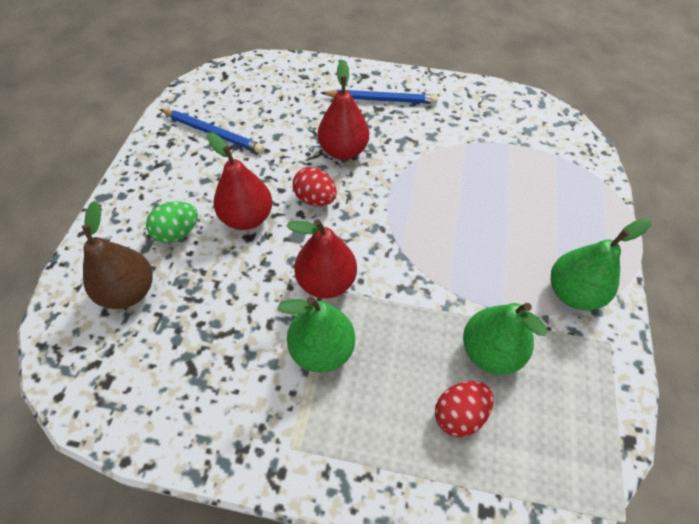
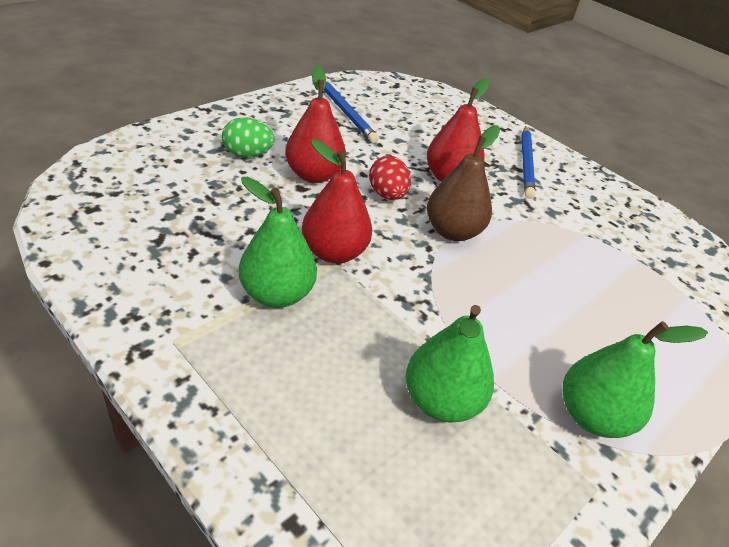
camera: 30 degrees right, 15 degrees down
brown pear [82,201,153,309] -> brown pear moved to [427,125,500,241]
blue pencil [321,89,438,104] -> blue pencil turned 60 degrees clockwise [521,126,535,199]
red egg [435,381,494,437] -> none

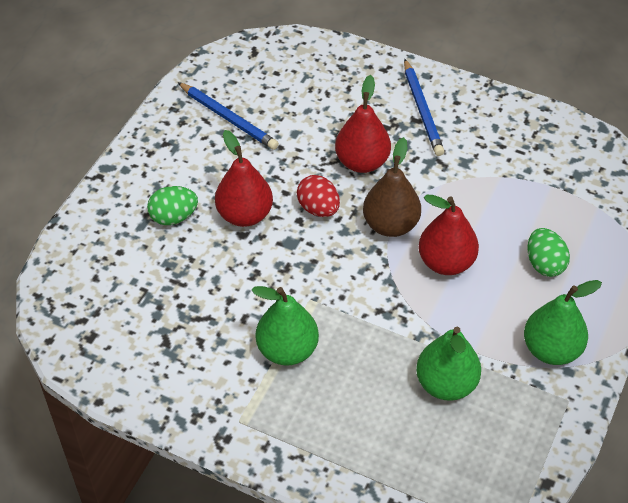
camera: 15 degrees left, 10 degrees up
red pear [302,139,372,264] -> red pear moved to [418,195,479,275]
none -> green egg [528,228,570,277]

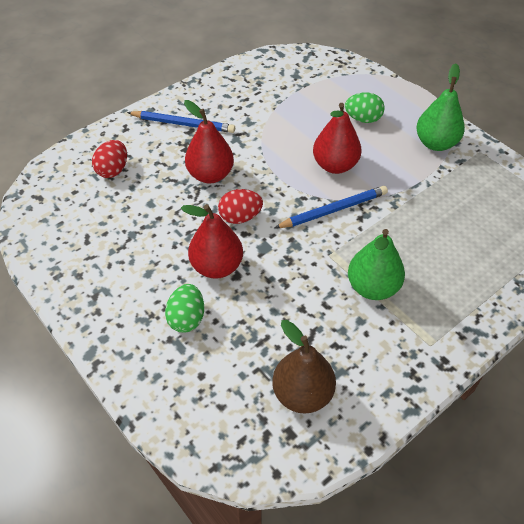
camera: 65 degrees left, 0 degrees up
blue pencil [177,82,279,150] -> blue pencil moved to [275,186,388,228]
brown pear [363,137,421,237] -> brown pear moved to [272,320,336,414]
green pear [416,327,481,401] -> none
none -> red egg [92,140,127,178]

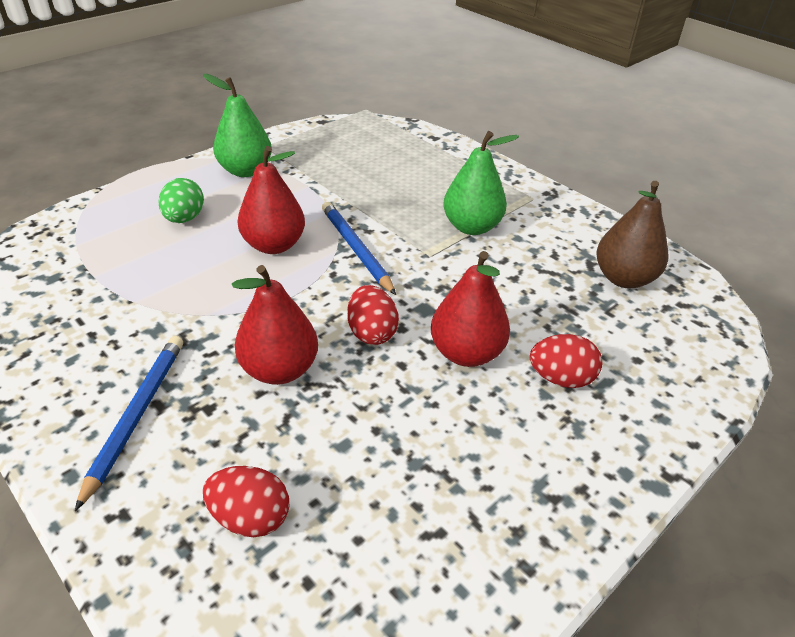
camera: 95 degrees left, 10 degrees down
green egg [165,284,204,333] -> red egg [530,334,602,388]

